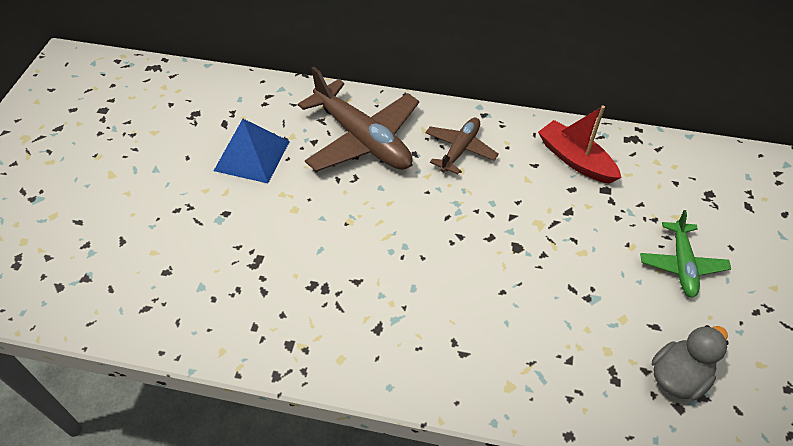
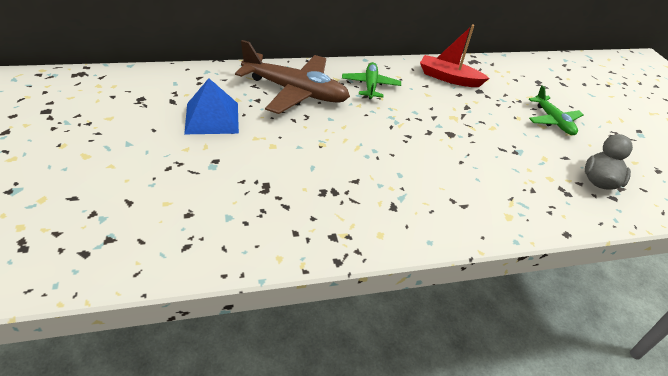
camera: 30 degrees left, 10 degrees down
brown plane [425,118,499,174] -> green plane [342,62,401,99]

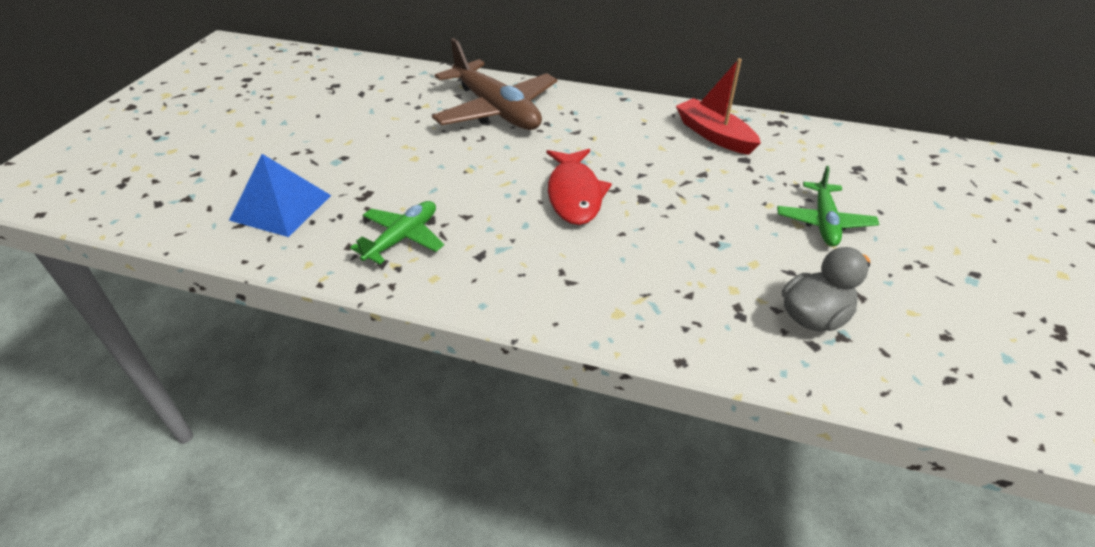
camera: 35 degrees right, 0 degrees up
blue pyramid [184,78,239,134] -> blue pyramid moved to [229,154,331,237]
green plane [342,62,401,99] -> green plane moved to [350,201,444,264]
none -> red fish [546,149,612,225]

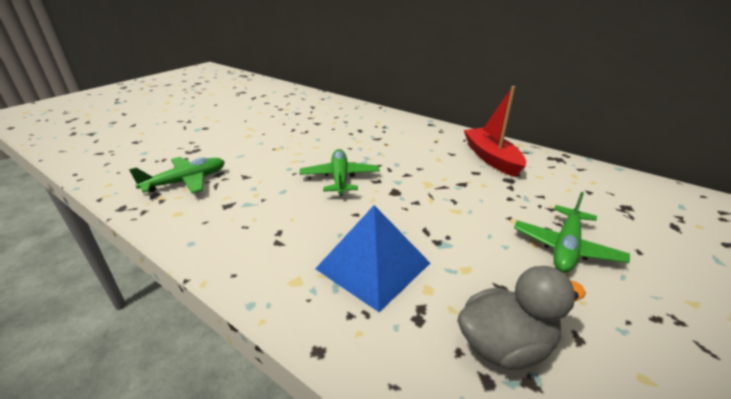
camera: 20 degrees right, 10 degrees down
blue pyramid [229,154,331,237] -> blue pyramid moved to [315,205,430,312]
brown plane [432,38,557,130] -> none
red fish [546,149,612,225] -> green plane [299,149,380,195]

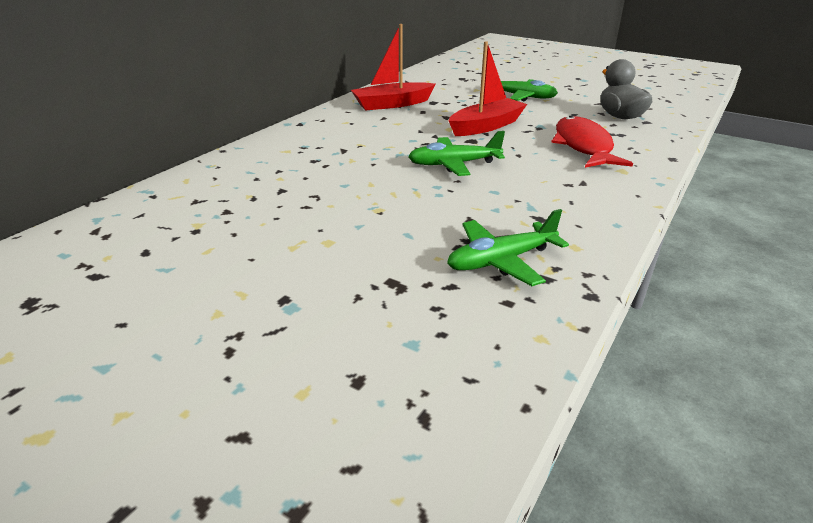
camera: 95 degrees left, 0 degrees up
green plane [129,157,225,193] -> green plane turned 75 degrees counterclockwise [447,209,569,286]
blue pyramid [315,205,430,312] -> red fish [551,115,633,168]
none -> red boat [449,41,527,136]

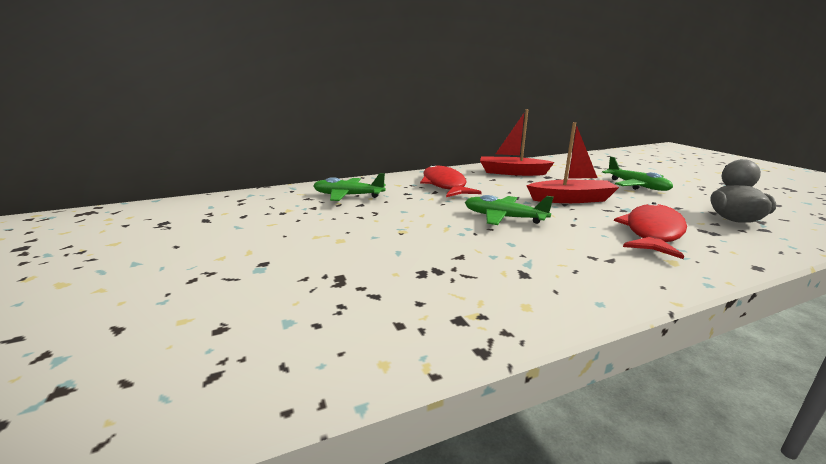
camera: 35 degrees right, 10 degrees down
green plane [447,209,569,286] -> green plane moved to [313,173,386,201]
none -> red fish [420,164,481,197]

